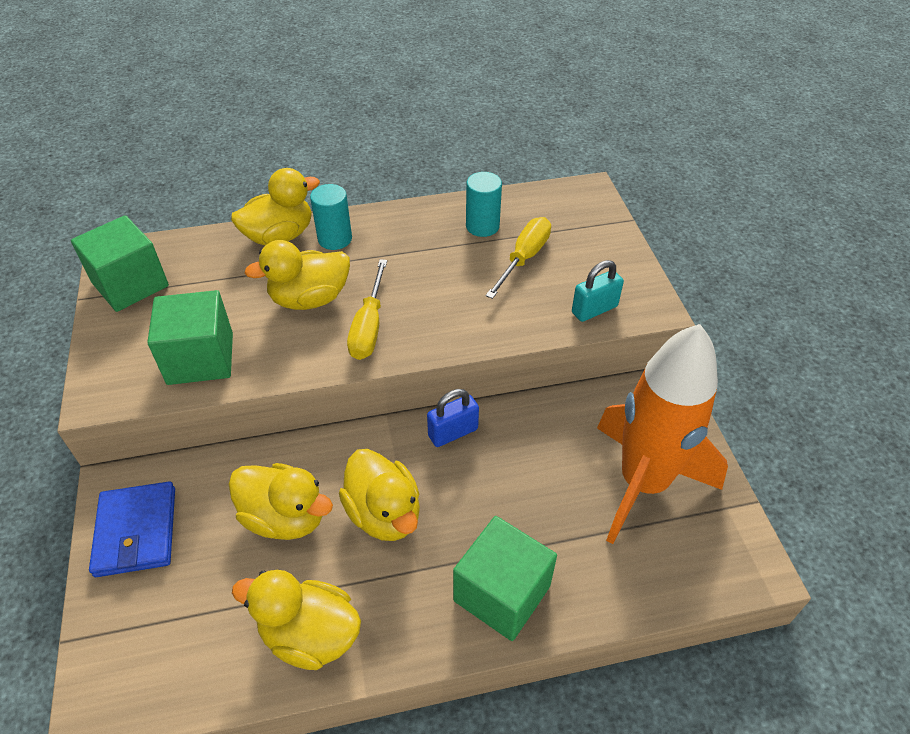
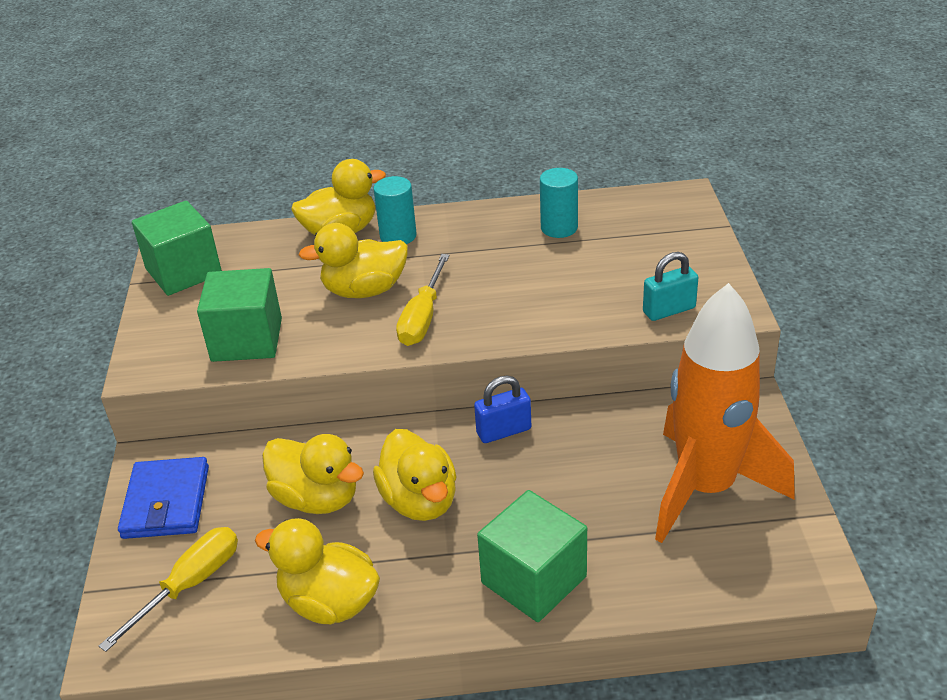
camera: 10 degrees right, 10 degrees down
yellow screwdriver [486,217,551,299] -> yellow screwdriver moved to [99,527,238,652]

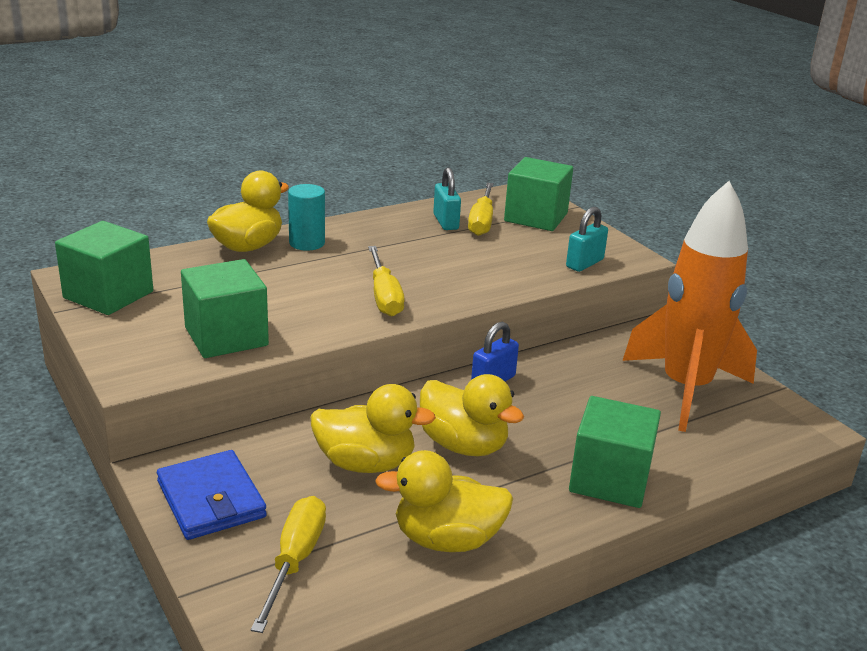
camera: 30 degrees left, 10 degrees down
yellow duck [299,223,408,298] -> none
turquoise cylinder [540,168,578,238] -> turquoise padlock [433,167,461,230]
none -> yellow screwdriver [468,183,494,236]
none -> green cube [504,157,573,231]

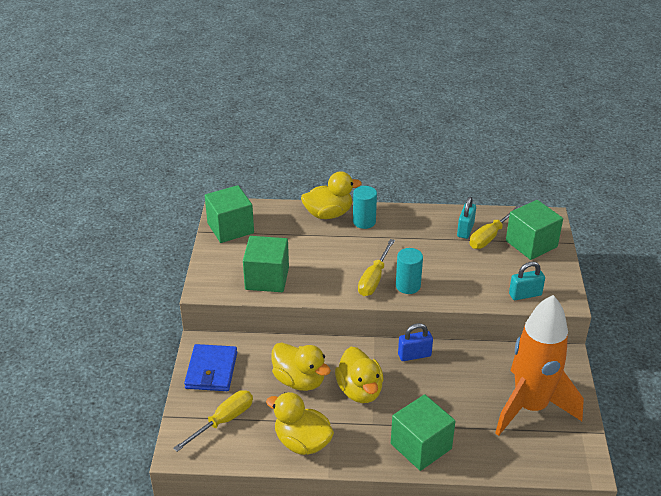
camera: 35 degrees right, 10 degrees up
none -> turquoise cylinder [396,248,423,294]

